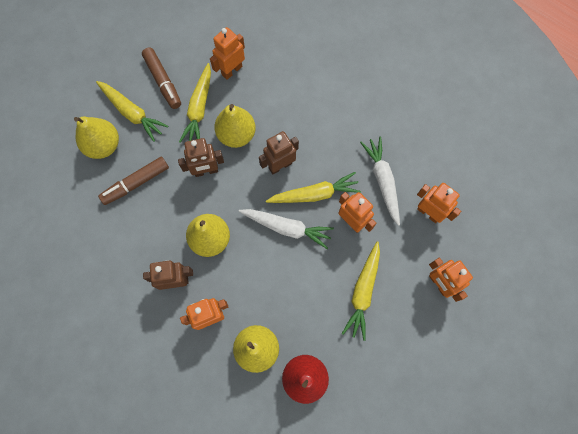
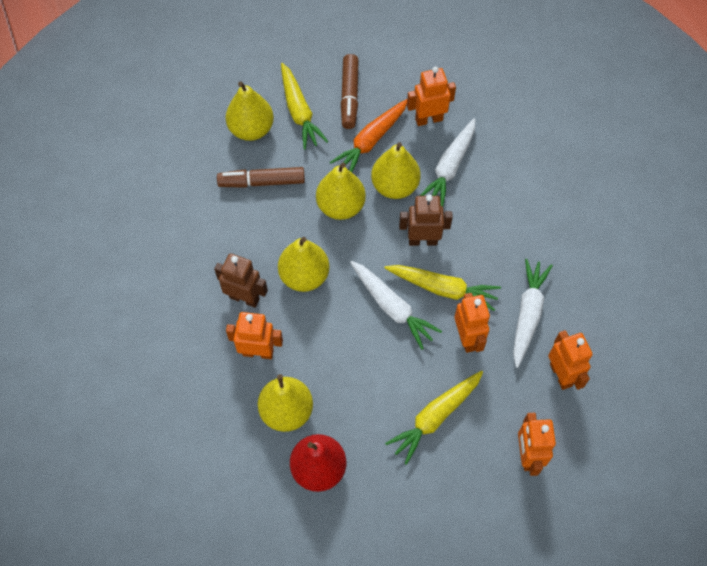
camera: 30 degrees right, 10 degrees down
brown robot [178,138,224,177] -> yellow pear [316,163,366,220]
yellow carrot [179,63,211,143] -> orange carrot [329,99,407,172]
none -> white carrot [420,118,475,207]

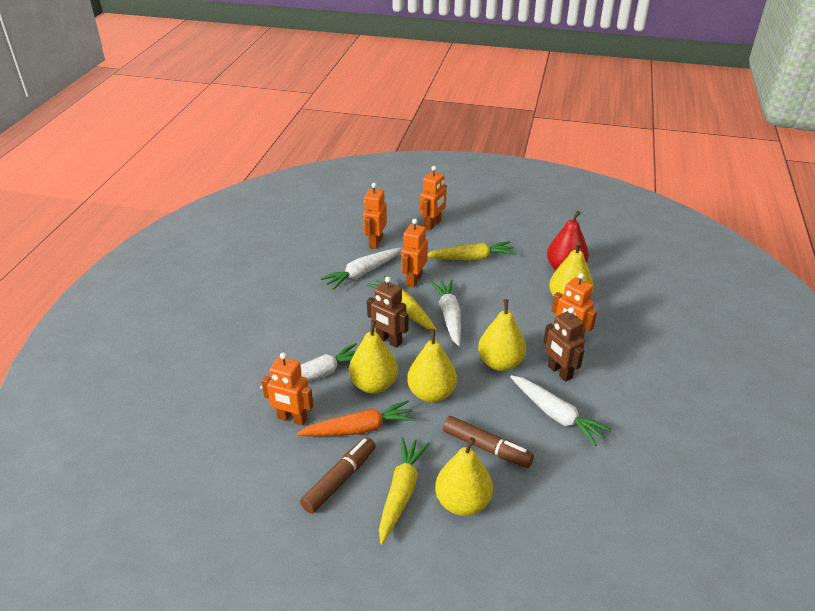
camera: 145 degrees left, 25 degrees down
none -> white carrot [510,375,611,446]

